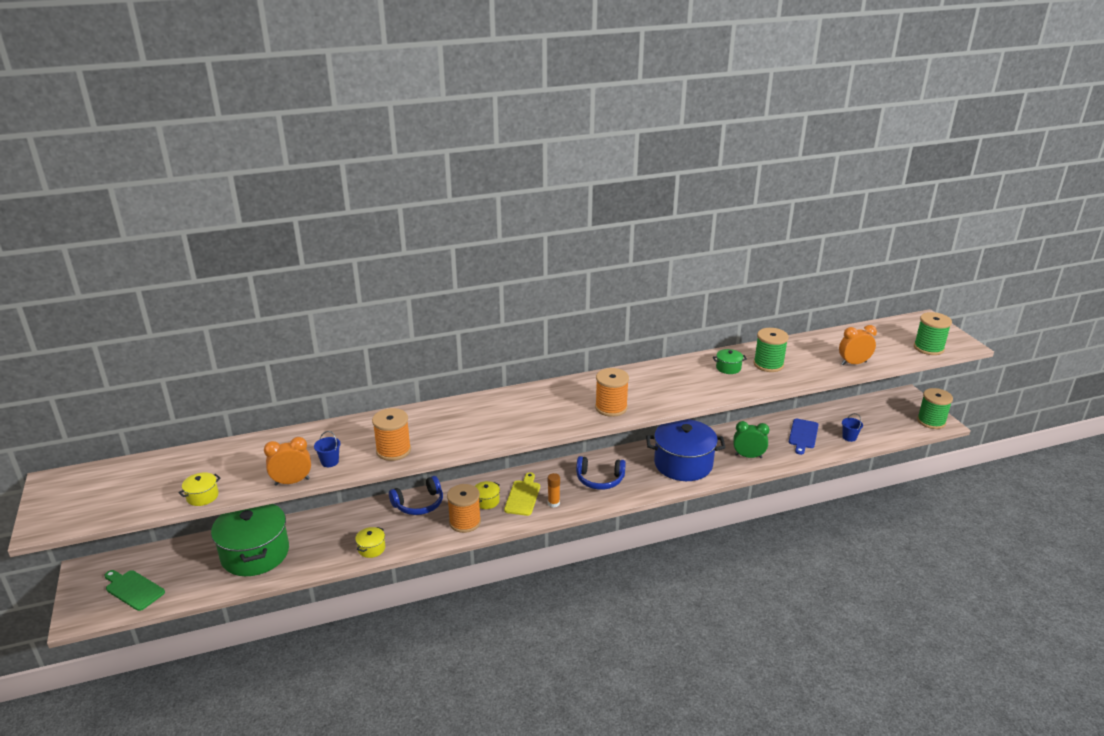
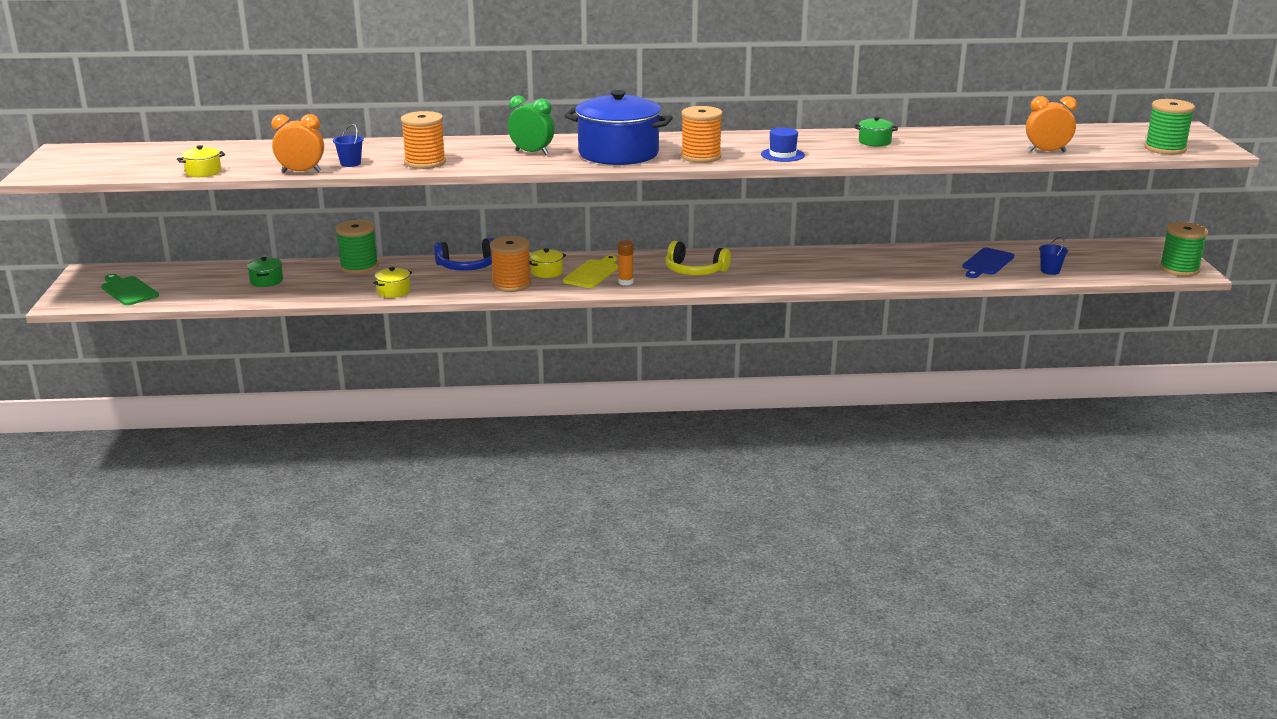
camera: 15 degrees right, 5 degrees down
green pot [211,504,289,576] -> green pot [247,257,283,287], size x0.41
blue headphones [576,456,626,490] -> yellow headphones [665,241,731,275]
blue pot [646,419,726,481] -> blue pot moved to [564,90,673,165]
green clock [733,421,769,458] -> green clock moved to [508,95,555,155]
green spool [753,328,789,372] -> green spool moved to [336,220,378,274]
none -> blue hat [761,128,805,162]

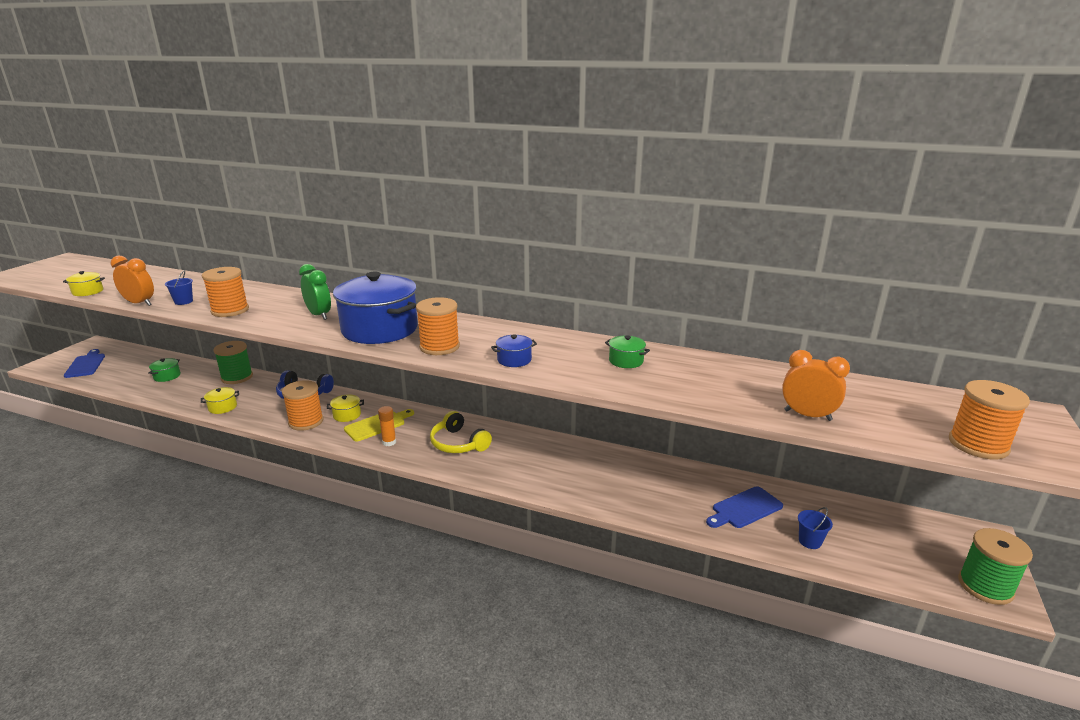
camera: 25 degrees right, 0 degrees up
green cutting board [101,274,159,305] -> blue cutting board [64,349,105,378]
blue hat [761,128,805,162] -> blue pot [491,334,537,367]
green spool [1145,99,1195,155] -> orange spool [949,380,1030,459]

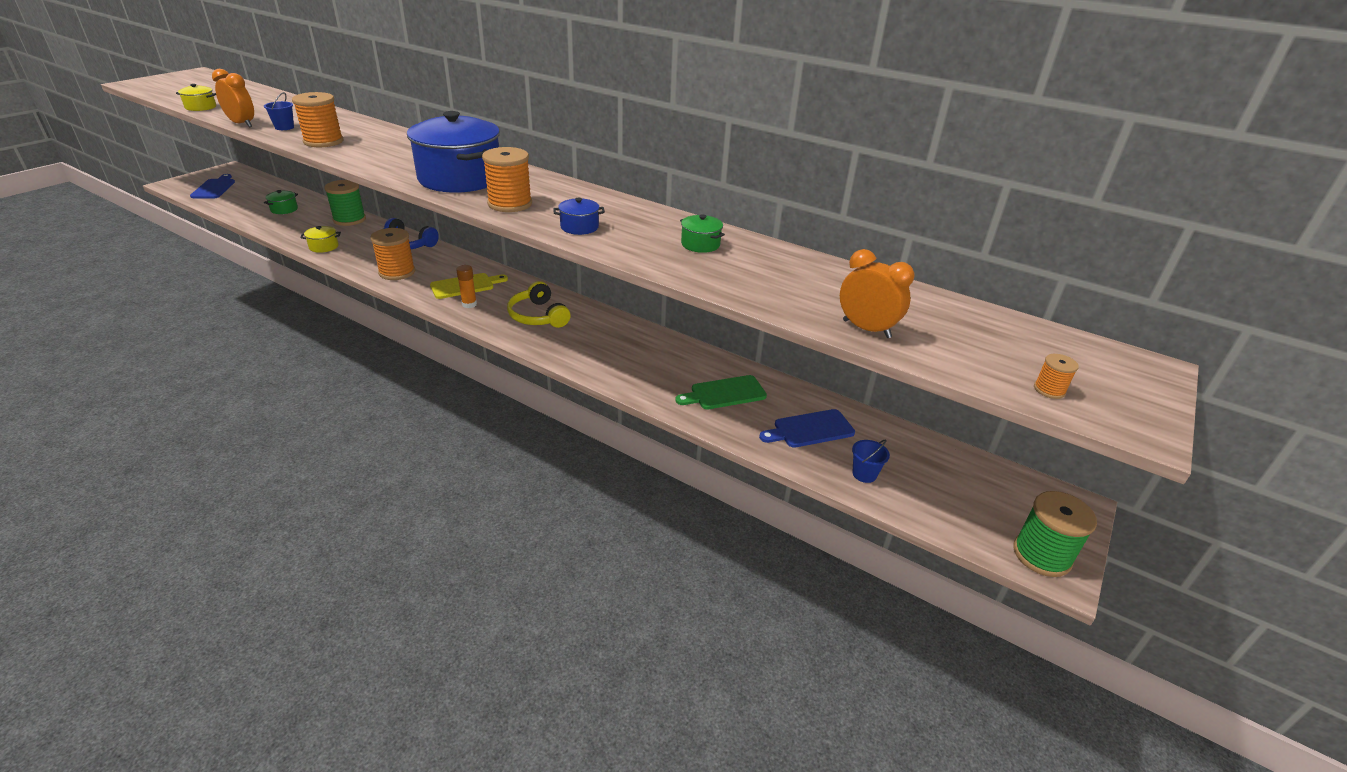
camera: 10 degrees right, 10 degrees up
green clock [299,264,331,320] -> none
yellow pot [327,394,364,422] -> none
orange spool [949,380,1030,459] -> orange spool [1034,354,1079,399], size x0.48
none -> green cutting board [676,375,767,409]

